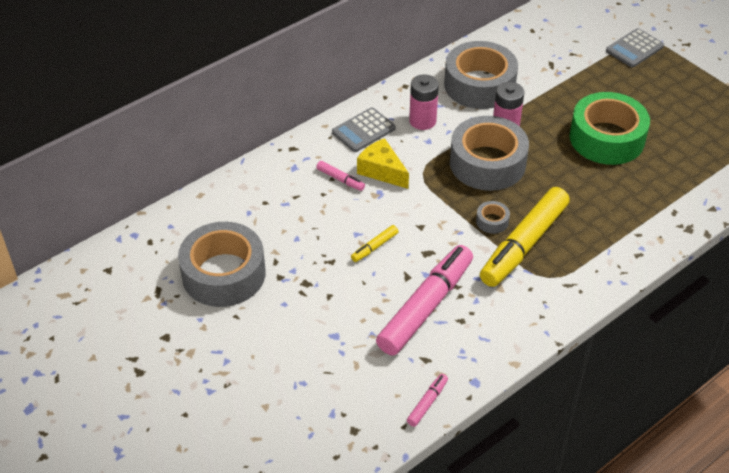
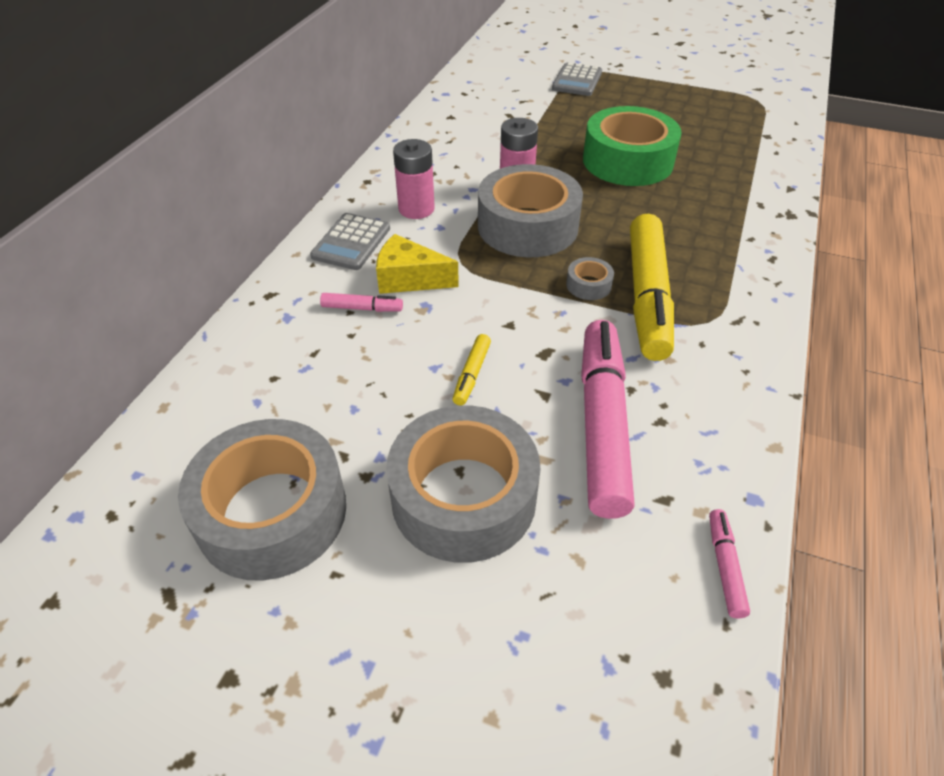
camera: 30 degrees left, 0 degrees up
grey tape [444,41,518,109] -> grey tape moved to [386,405,541,563]

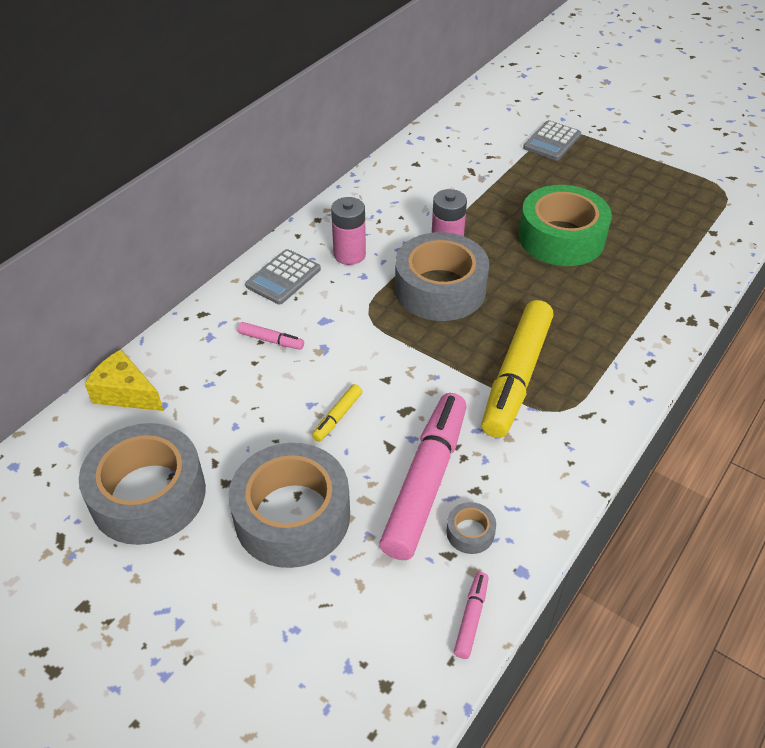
camera: 15 degrees right, 0 degrees up
yellow cheese [376,234,459,294] -> yellow cheese moved to [85,350,164,411]
grey tape [566,257,614,300] -> grey tape moved to [446,502,496,554]

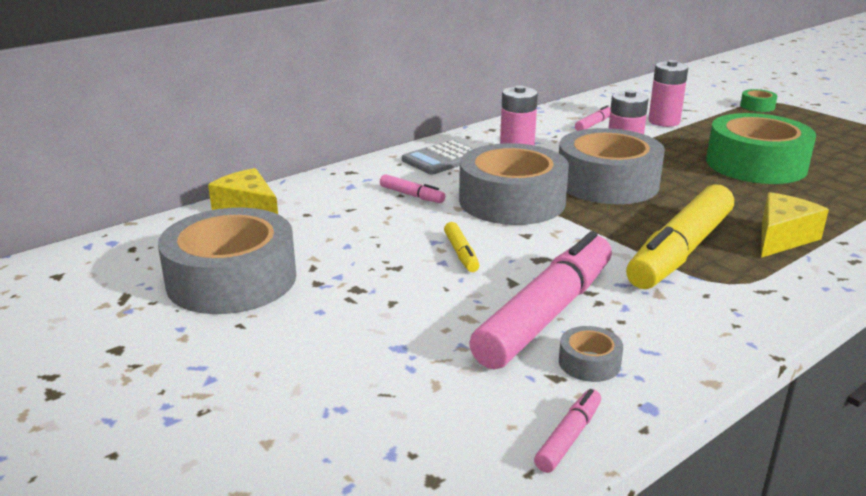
camera: 15 degrees right, 20 degrees down
grey tape [229,443,350,568] -> grey tape moved to [459,143,569,225]
yellow marker [312,384,362,442] -> yellow marker turned 60 degrees counterclockwise [444,222,479,272]
grey calculator [523,120,581,160] -> green tape [740,89,777,112]
none -> pink marker [575,105,611,131]
none -> pink battery [648,60,688,127]
none -> yellow cheese [761,192,829,258]

